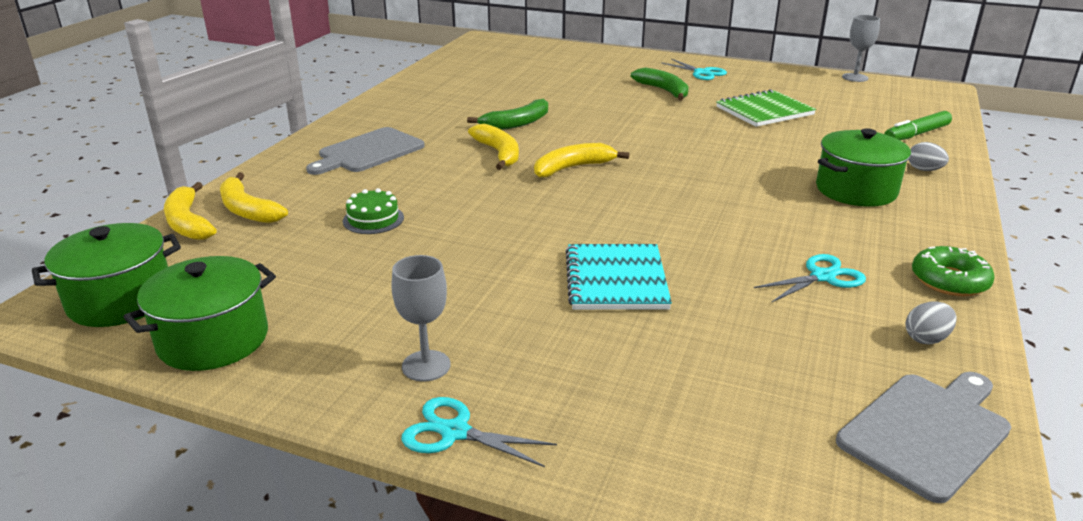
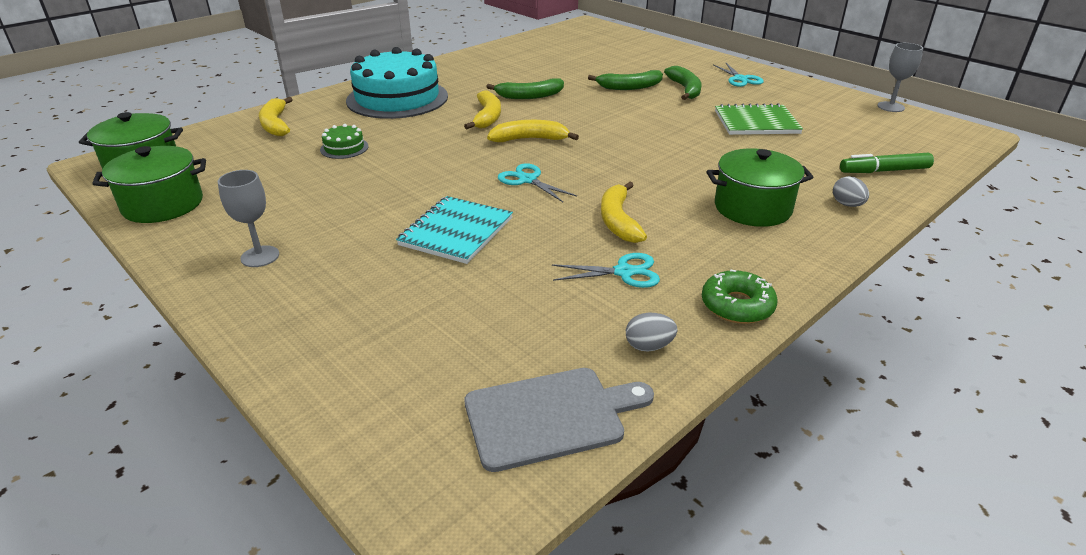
camera: 25 degrees right, 5 degrees up
yellow banana [164,182,217,240] -> yellow banana moved to [601,182,647,243]
grey cutting board [306,127,425,175] -> turquoise cake [346,47,448,119]
turquoise scissors [402,397,557,467] -> turquoise scissors moved to [498,163,577,202]
none -> green banana [588,70,663,90]

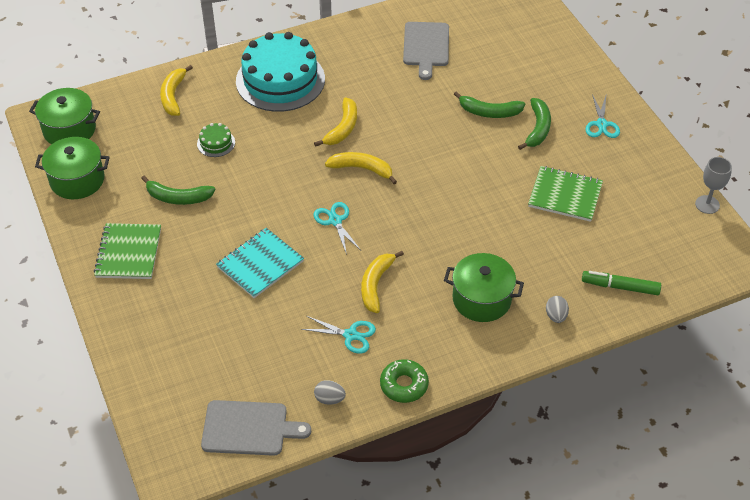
camera: 20 degrees right, 15 degrees up
grey goblet [218,170,279,267] -> green notebook [94,223,161,279]
green banana [486,79,564,99] -> green banana moved to [141,176,215,205]
none -> grey cutting board [403,22,449,80]

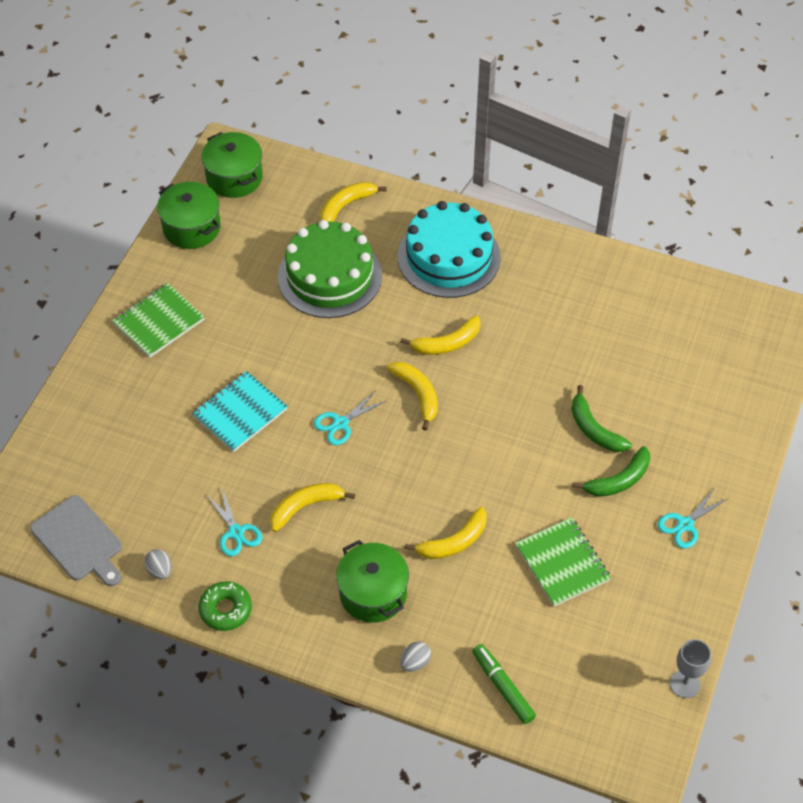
camera: 45 degrees right, 5 degrees up
green banana [141,176,215,205] -> none
green cake [197,123,235,157] -> green cake [278,220,382,318], size x2.45
turquoise notebook [216,228,304,298] -> turquoise notebook turned 45 degrees counterclockwise [192,371,288,452]
turquoise scissors [313,202,361,255] -> turquoise scissors turned 150 degrees counterclockwise [314,391,386,445]
grey cutting board [403,22,449,80] -> none
none -> yellow banana [405,507,487,559]

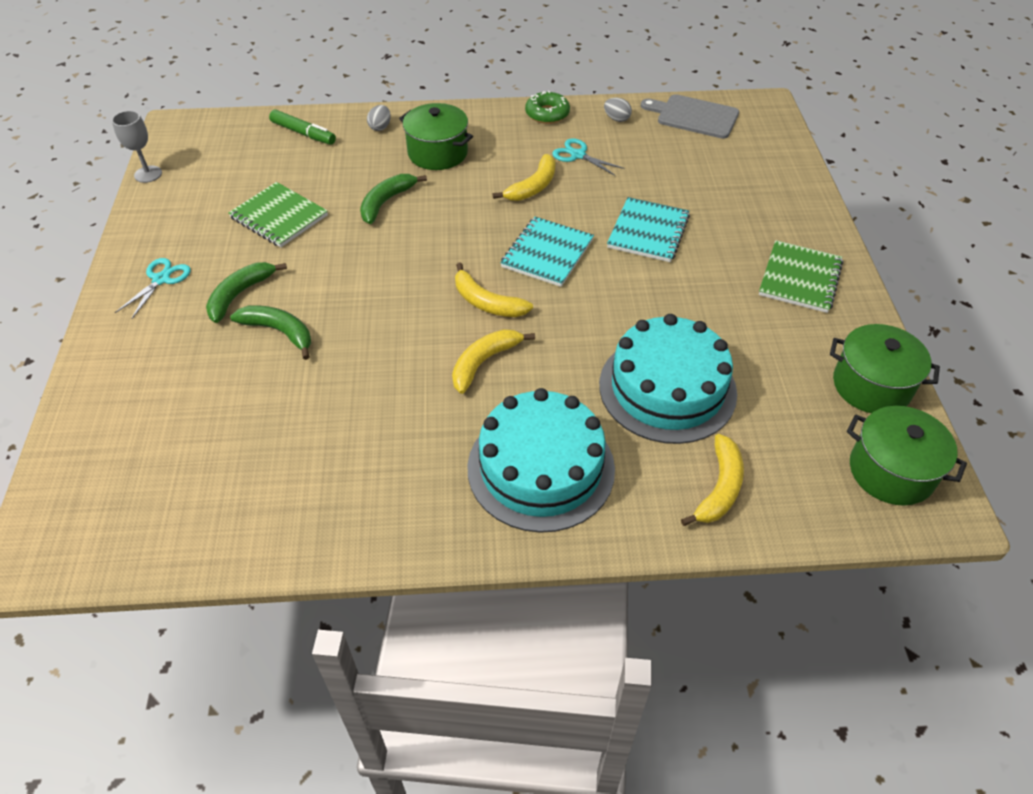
camera: 155 degrees right, 5 degrees down
green cake [278,220,382,318] -> turquoise cake [599,314,737,444]
turquoise scissors [314,391,386,445] -> turquoise notebook [500,217,594,287]
yellow banana [405,507,487,559] -> green banana [360,174,427,224]

